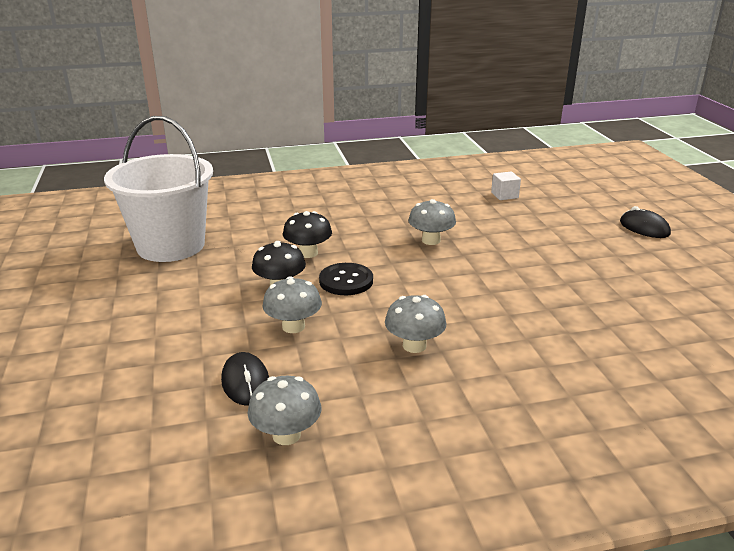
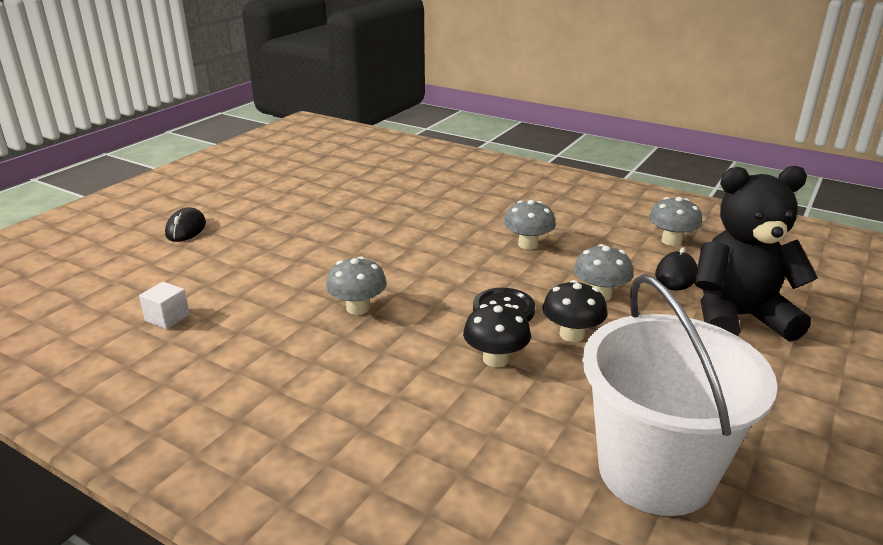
camera: 135 degrees left, 0 degrees up
none -> black teddy bear [695,166,818,342]

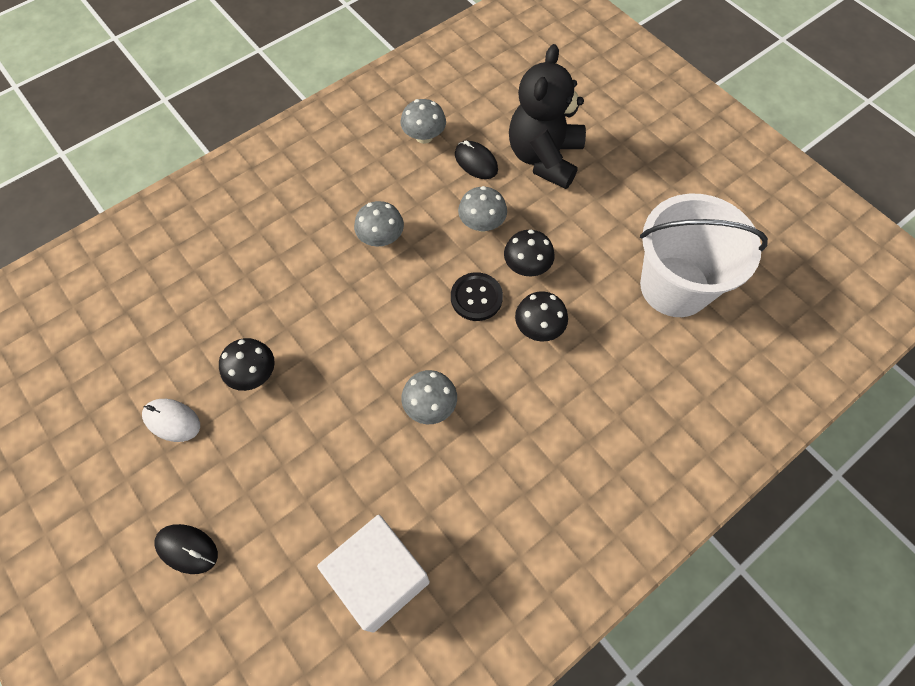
camera: 70 degrees left, 35 degrees up
white cube [139,282,190,329] -> white cube [317,515,430,633], size x2.37
none -> white mouse [142,399,200,442]
none -> black mushroom [219,338,275,391]

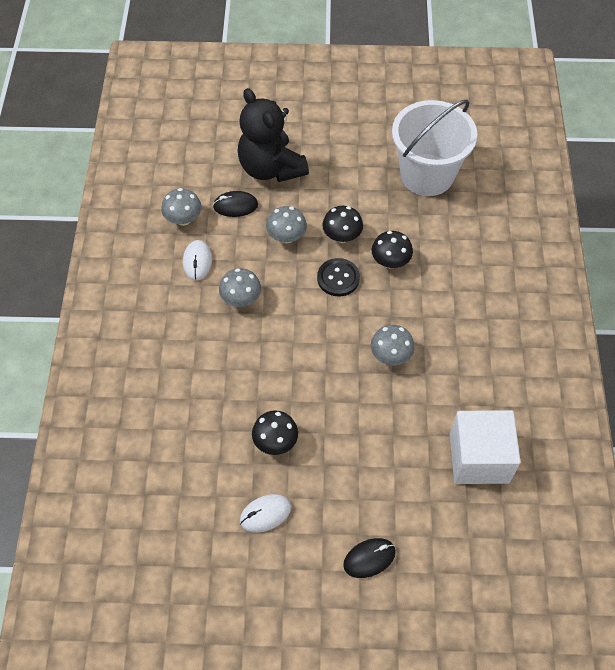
camera: 50 degrees left, 5 degrees down
none -> white mouse [183,240,212,281]

